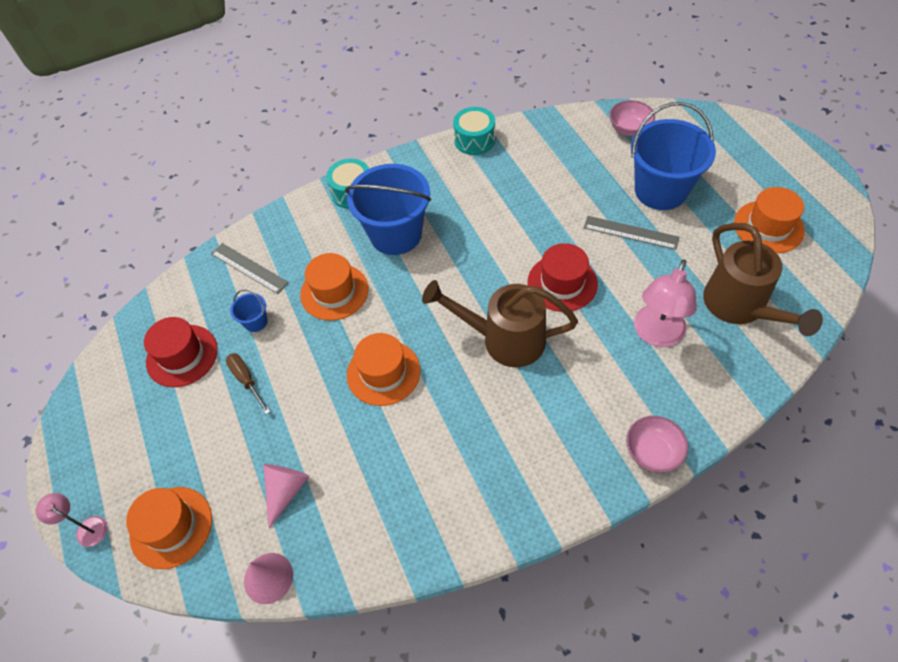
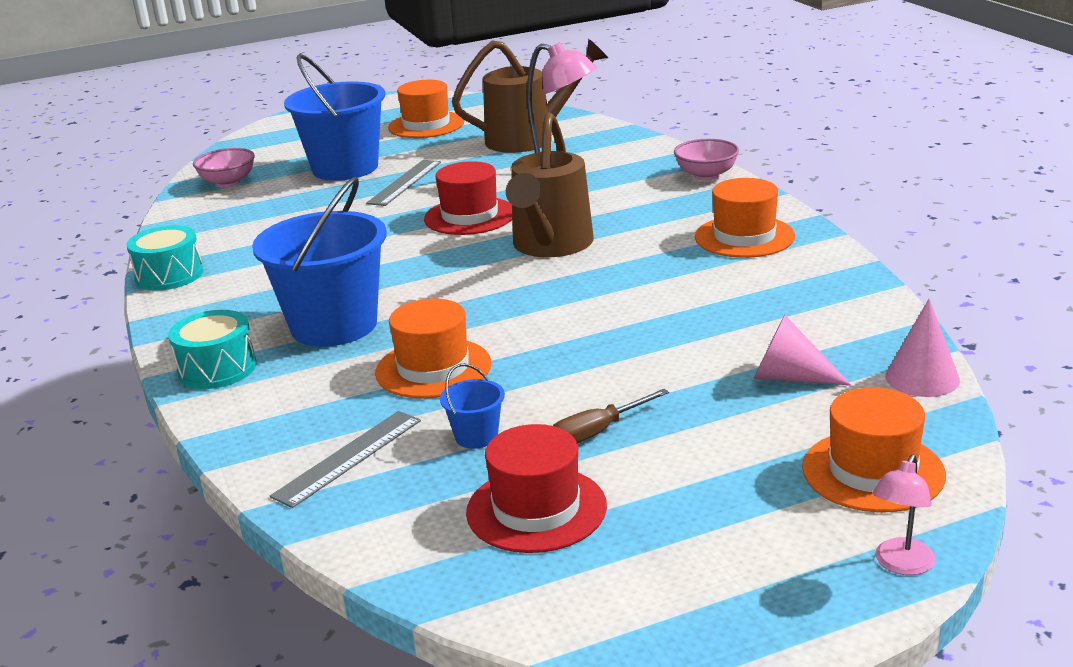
camera: 90 degrees left, 30 degrees down
orange hat [347,333,420,406] -> orange hat moved to [695,178,795,258]

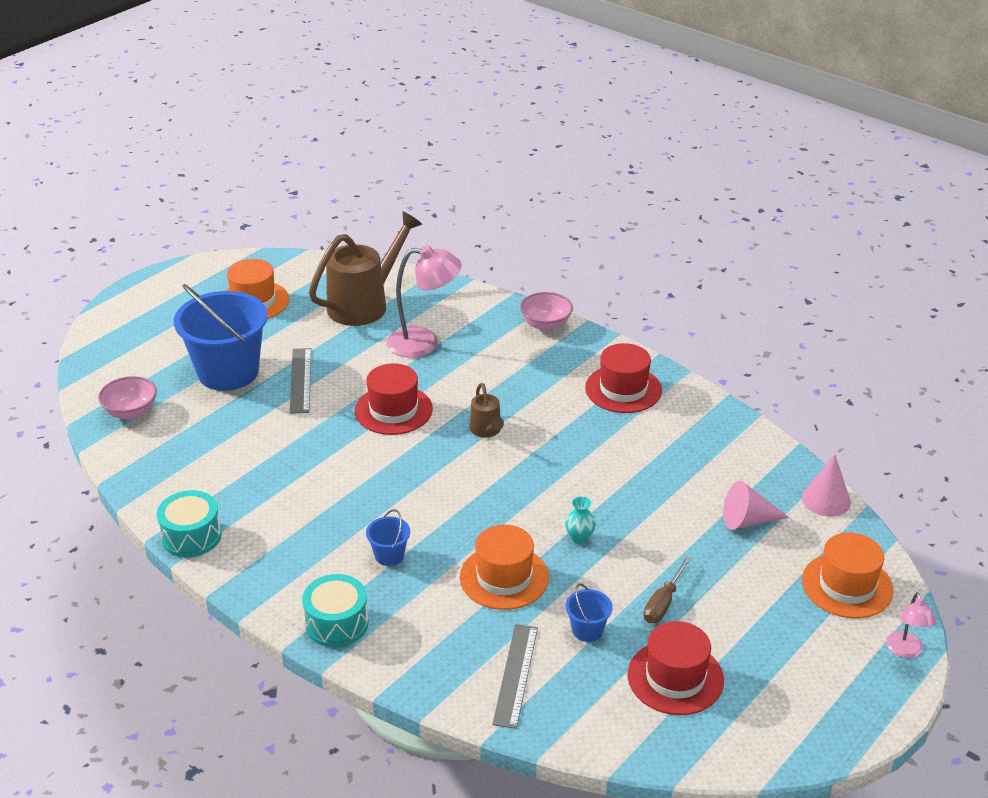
camera: 30 degrees left, 10 degrees up
blue bucket [252,177,387,347] -> blue bucket [366,509,410,566], size x0.42
brown watering can [506,112,594,257] -> brown watering can [470,383,504,437], size x0.48
orange hat [695,178,795,258] -> red hat [585,343,662,413]
none -> turquoise vase [565,496,596,544]

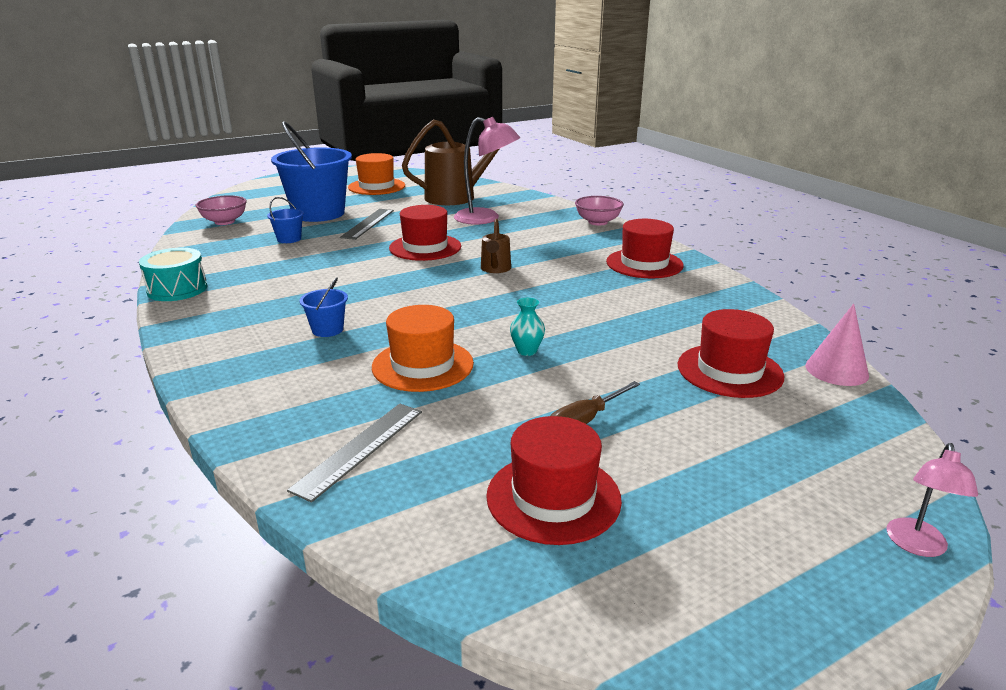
camera: 20 degrees right, 10 degrees down
turquoise drum [302,574,369,647] -> none
blue bucket [566,583,613,642] -> blue bucket moved to [267,197,304,243]
pink cone [723,481,789,530] -> red hat [678,309,784,398]
orange hat [802,533,894,619] -> none

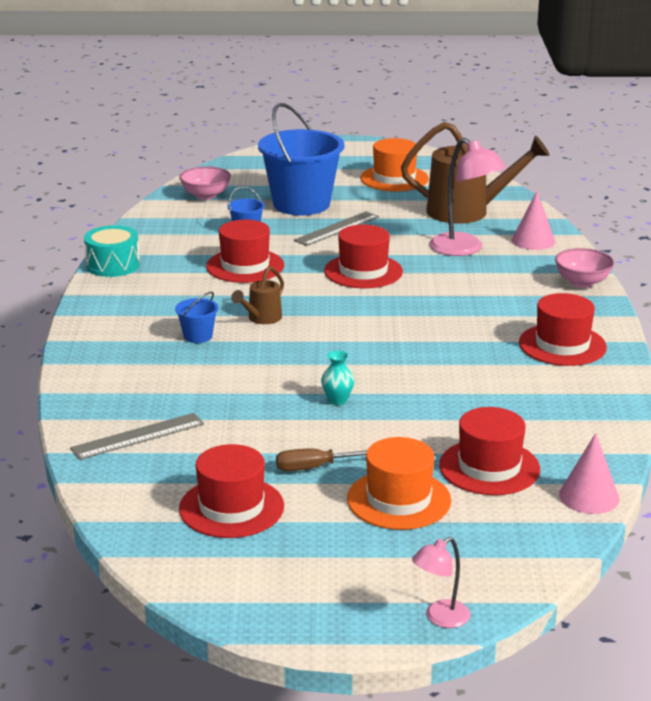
camera: 30 degrees right, 0 degrees up
orange hat [372,305,474,392] -> orange hat moved to [347,437,451,530]
brown watering can [481,219,511,273] -> brown watering can moved to [231,266,284,324]
none -> red hat [206,220,284,283]
none -> pink cone [512,191,555,250]

